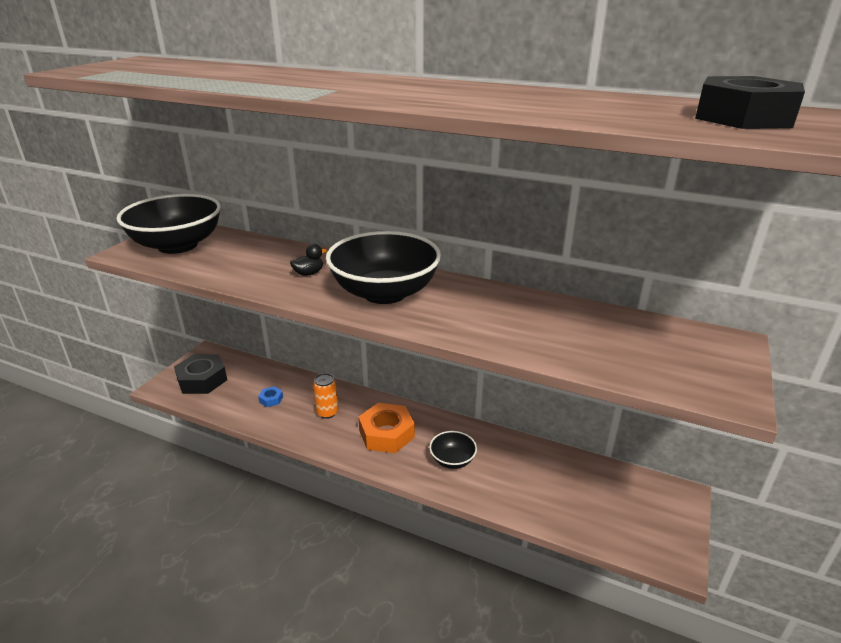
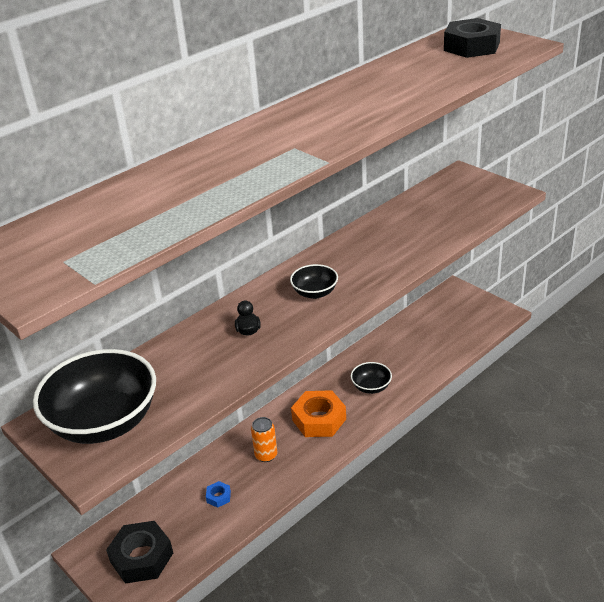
camera: 65 degrees left, 5 degrees up
black bowl [326,231,441,304] -> black bowl [290,264,338,299], size x0.47

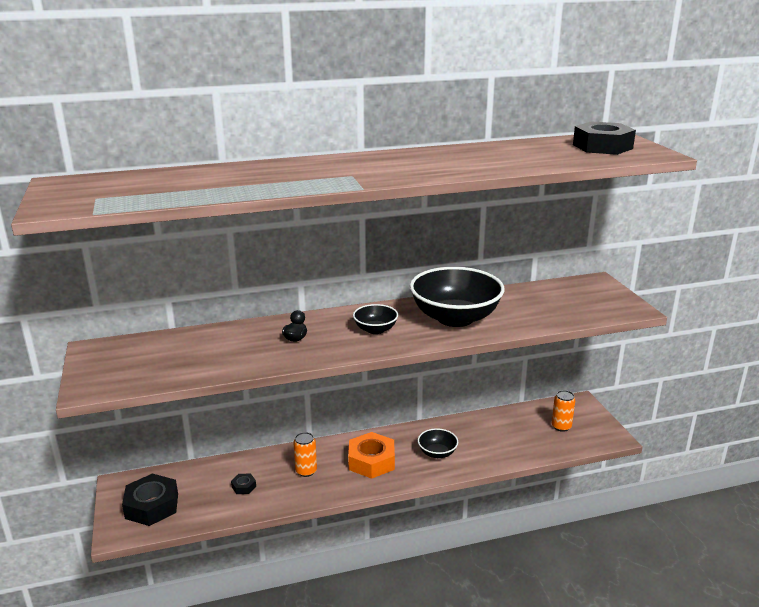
camera: 25 degrees right, 10 degrees down
black bowl [33,349,156,444] -> black bowl moved to [410,267,504,327]
blue nut [206,481,231,508] -> black nut [231,473,256,494]
none -> orange can [552,390,575,432]

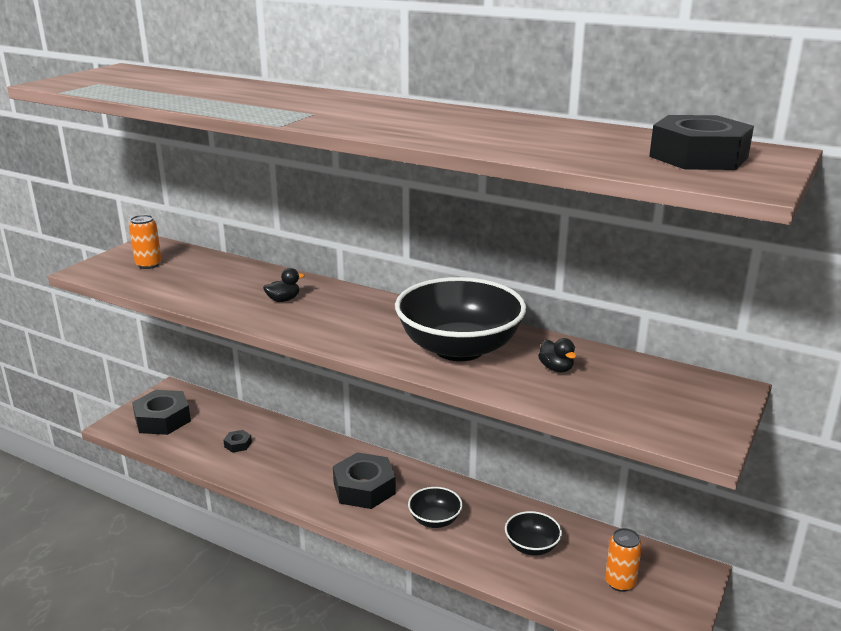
camera: 45 degrees right, 0 degrees up
orange can [293,432,317,477] -> orange can moved to [129,215,162,269]
orange nut [348,432,395,479] -> black nut [333,452,396,509]
black bowl [353,304,398,334] -> black bowl moved to [505,511,562,555]
none -> black duck [538,338,576,372]

